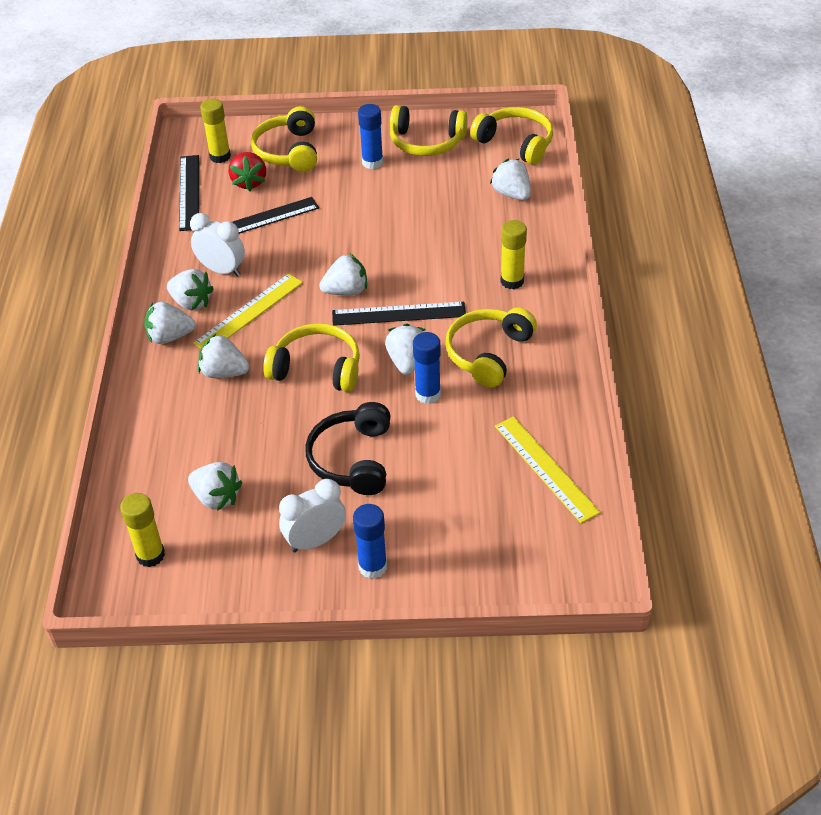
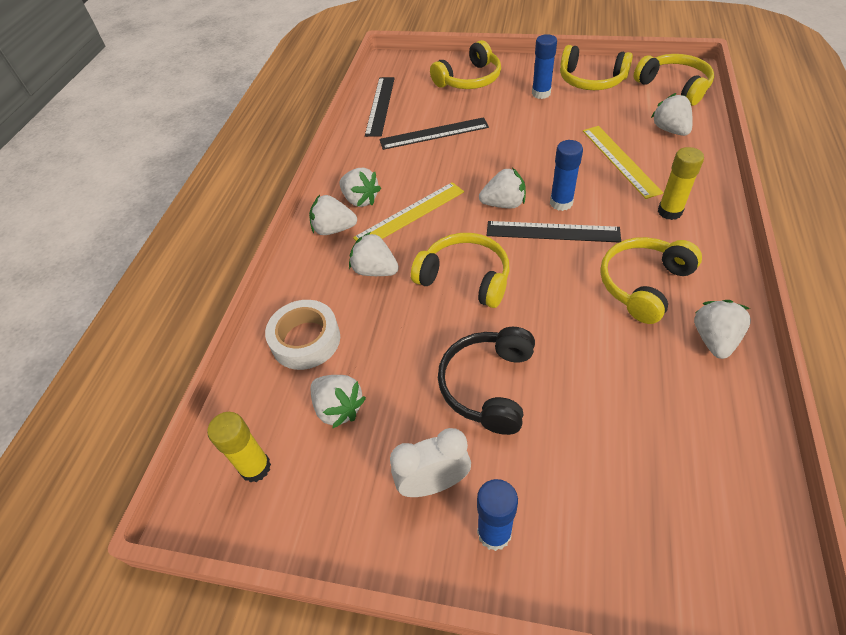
camera: 15 degrees right, 5 degrees up
white clock [190,213,245,277] -> none
yellow glue stick [200,98,231,163] -> none
red strawberry [229,152,266,191] -> none
yellow headphones [251,106,317,172] -> yellow headphones turned 135 degrees counterclockwise [430,40,501,89]
white strawberry [385,323,426,375] -> white strawberry moved to [694,300,751,359]
blue glue stick [413,332,441,404] -> blue glue stick moved to [550,140,583,211]
yellow ruler [495,416,601,523] -> yellow ruler moved to [583,126,663,199]
none -> white tape [265,300,340,370]

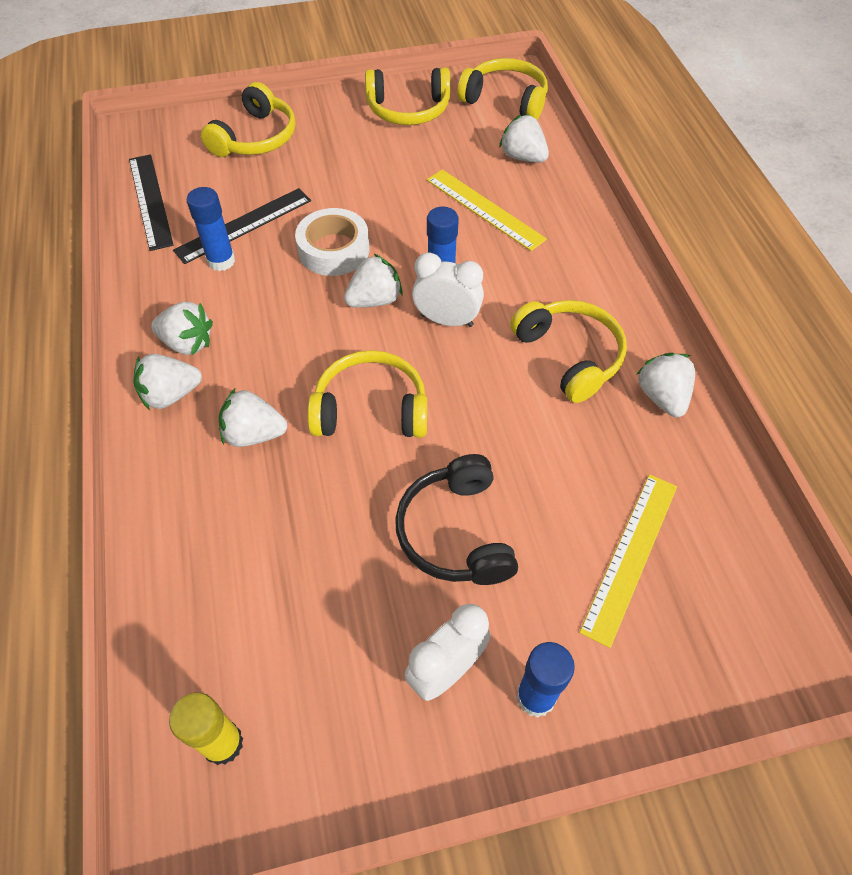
camera: 30 degrees left, 5 degrees up
white tape [265,300,340,370] -> white tape moved to [295,208,370,276]
white strawberry [311,375,366,428] -> none
yellow ruler [353,182,464,241] -> yellow ruler moved to [579,474,677,648]
black ruler [487,221,621,242] -> white clock [412,252,484,327]
blue glue stick [532,34,557,99] -> blue glue stick moved to [187,187,235,271]
yellow headphones [600,237,702,324] -> yellow headphones turned 135 degrees clockwise [510,300,627,403]
yellow glue stick [658,147,704,220] -> none

